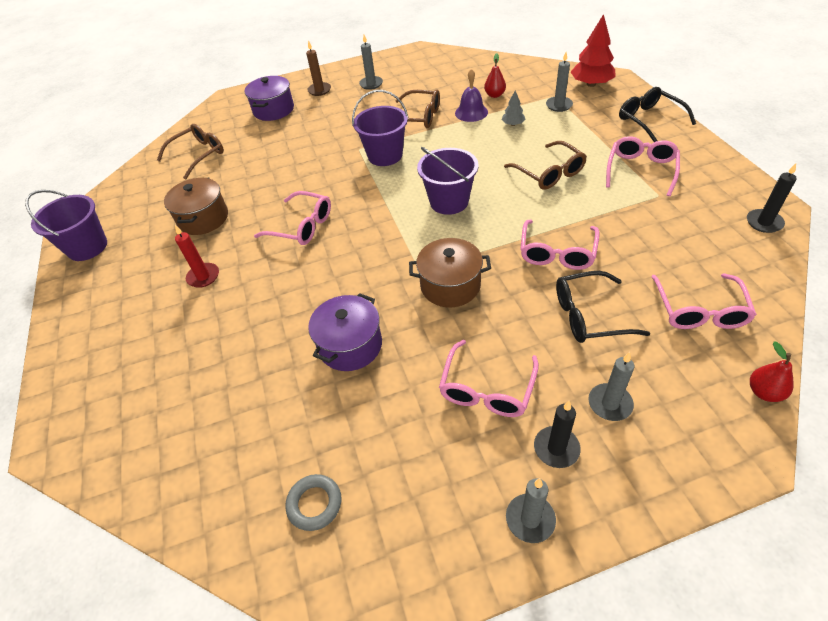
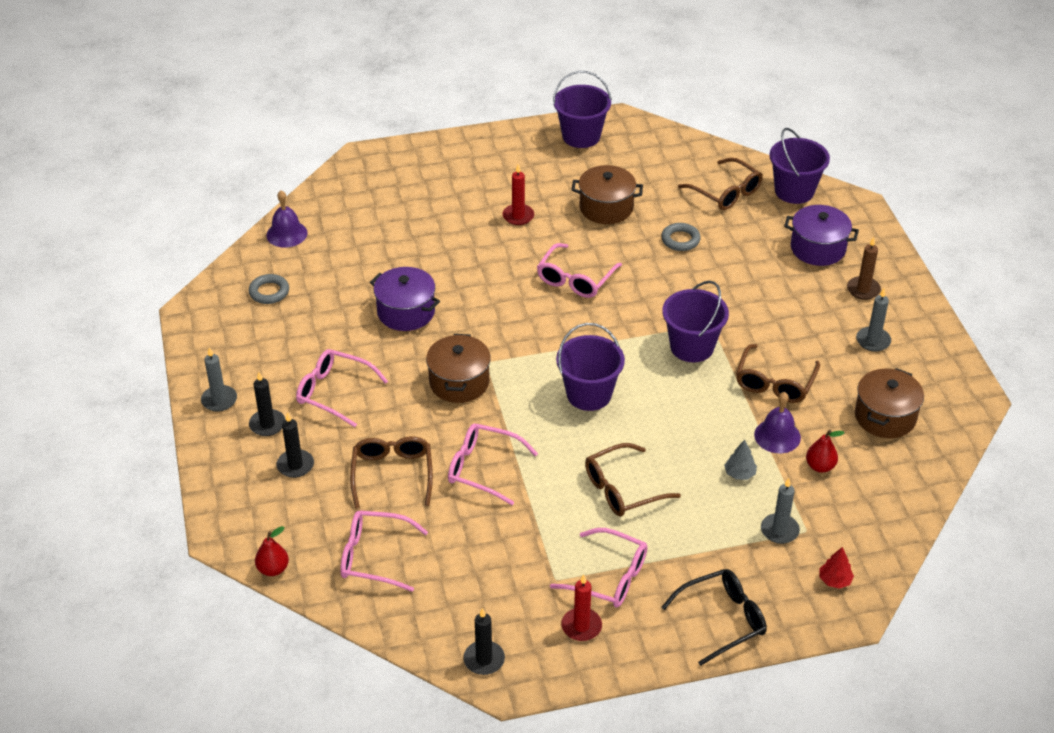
camera: 90 degrees right, 5 degrees down
black glasses [556,271,650,343] -> brown glasses [350,436,433,509]
red tree [571,14,616,87] -> red tree [820,547,854,589], size x0.51
grey candle [588,352,635,421] -> black candle [277,412,314,478]
none -> purple bell [267,190,307,248]
none -> red candle [561,574,602,641]
none -> grey ring [661,223,701,251]
none -> purple bucket [769,128,830,204]
none -> brown pot [855,368,924,438]

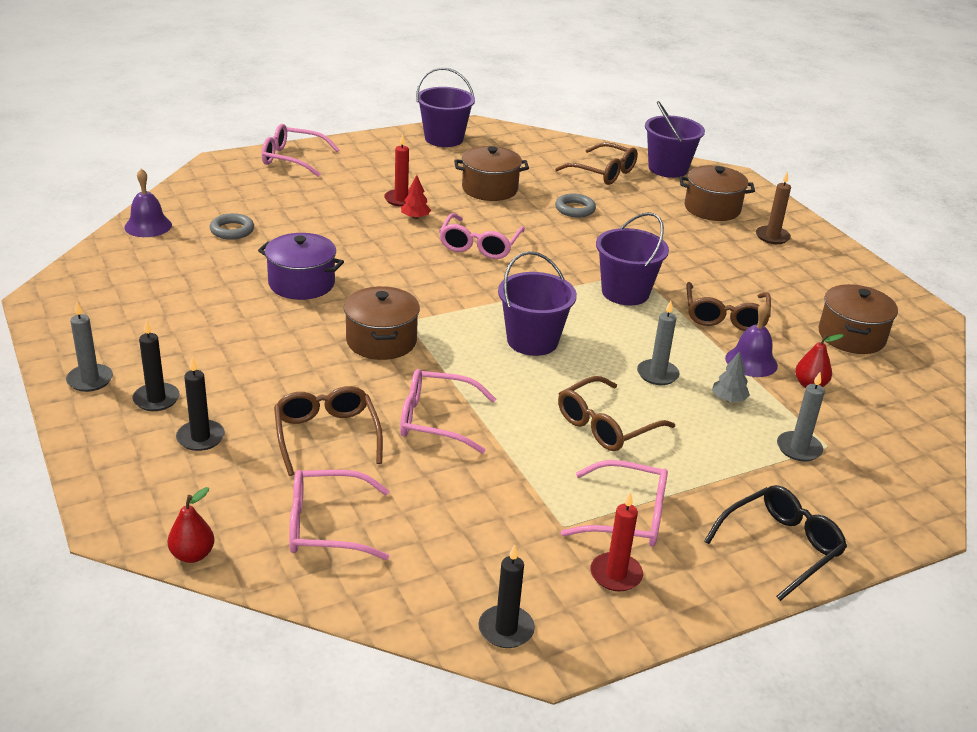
camera: 15 degrees left, 10 degrees down
grey ring [249,274,289,304] -> grey ring moved to [210,213,254,240]
pink glasses [296,349,388,427] -> pink glasses moved to [261,124,340,177]
purple pot [784,205,859,266] -> brown pot [680,165,755,221]
red tree [820,547,854,589] -> red tree moved to [401,175,431,219]
grey candle [856,288,891,352] -> grey candle moved to [637,301,680,385]

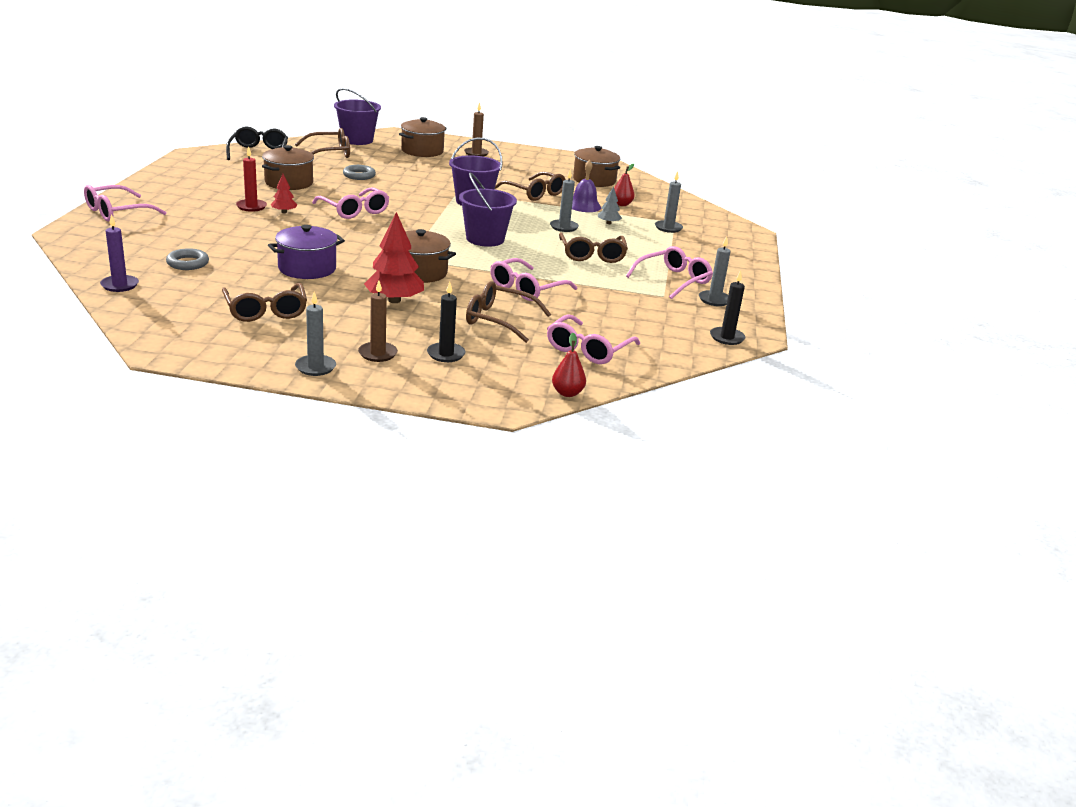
camera: 55 degrees left, 5 degrees down
purple bell [124,169,172,237] -> purple candle [100,214,139,292]
black candle [132,320,180,411] -> brown candle [358,280,398,362]
purple bucket [416,67,475,147] -> none
red candle [590,492,643,591] -> grey candle [699,236,730,306]
black glasses [704,485,847,601] -> black glasses moved to [226,126,288,160]
none -> brown glasses [222,283,307,322]
none -> red tree [364,212,424,303]

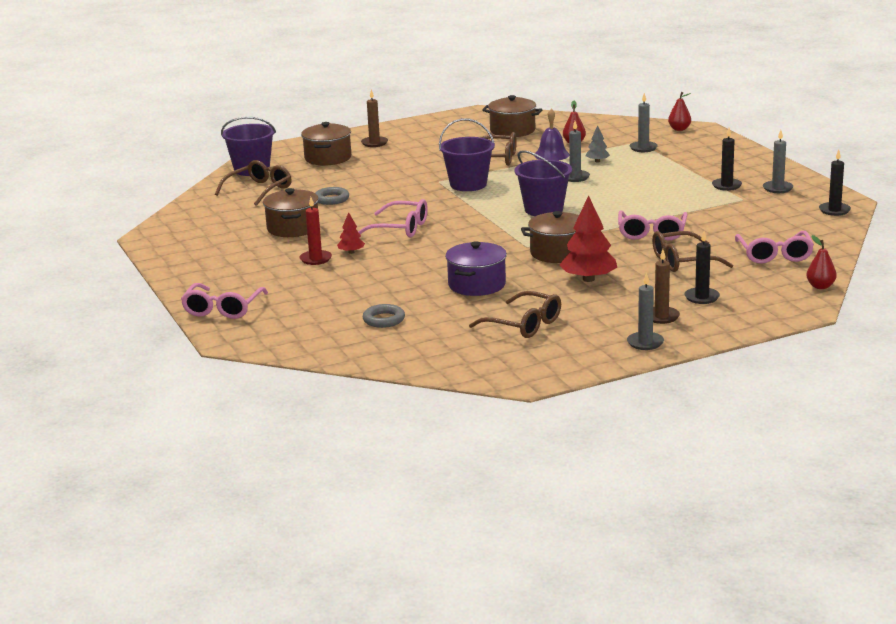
camera: 30 degrees left, 5 degrees down
purple candle [100,214,139,292] -> none
black glasses [226,126,288,160] -> none
brown glasses [559,232,628,263] -> none
pink glasses [626,246,713,299] -> black candle [712,128,742,191]
none -> red pear [668,92,691,131]

